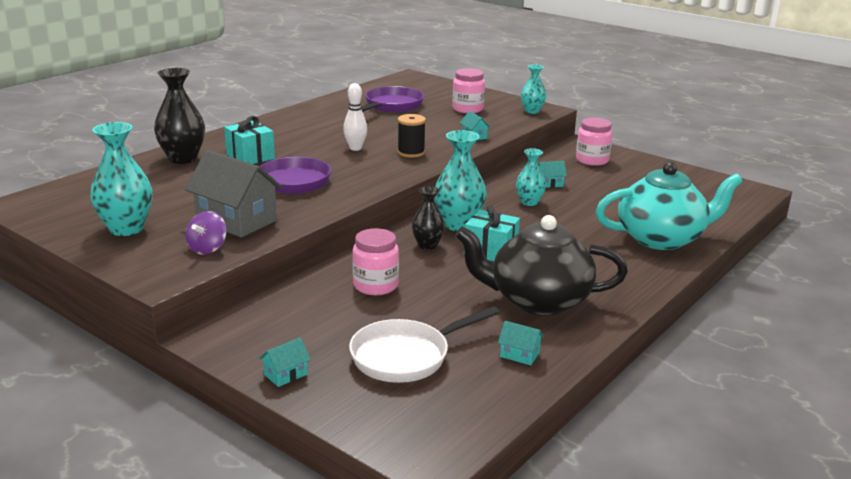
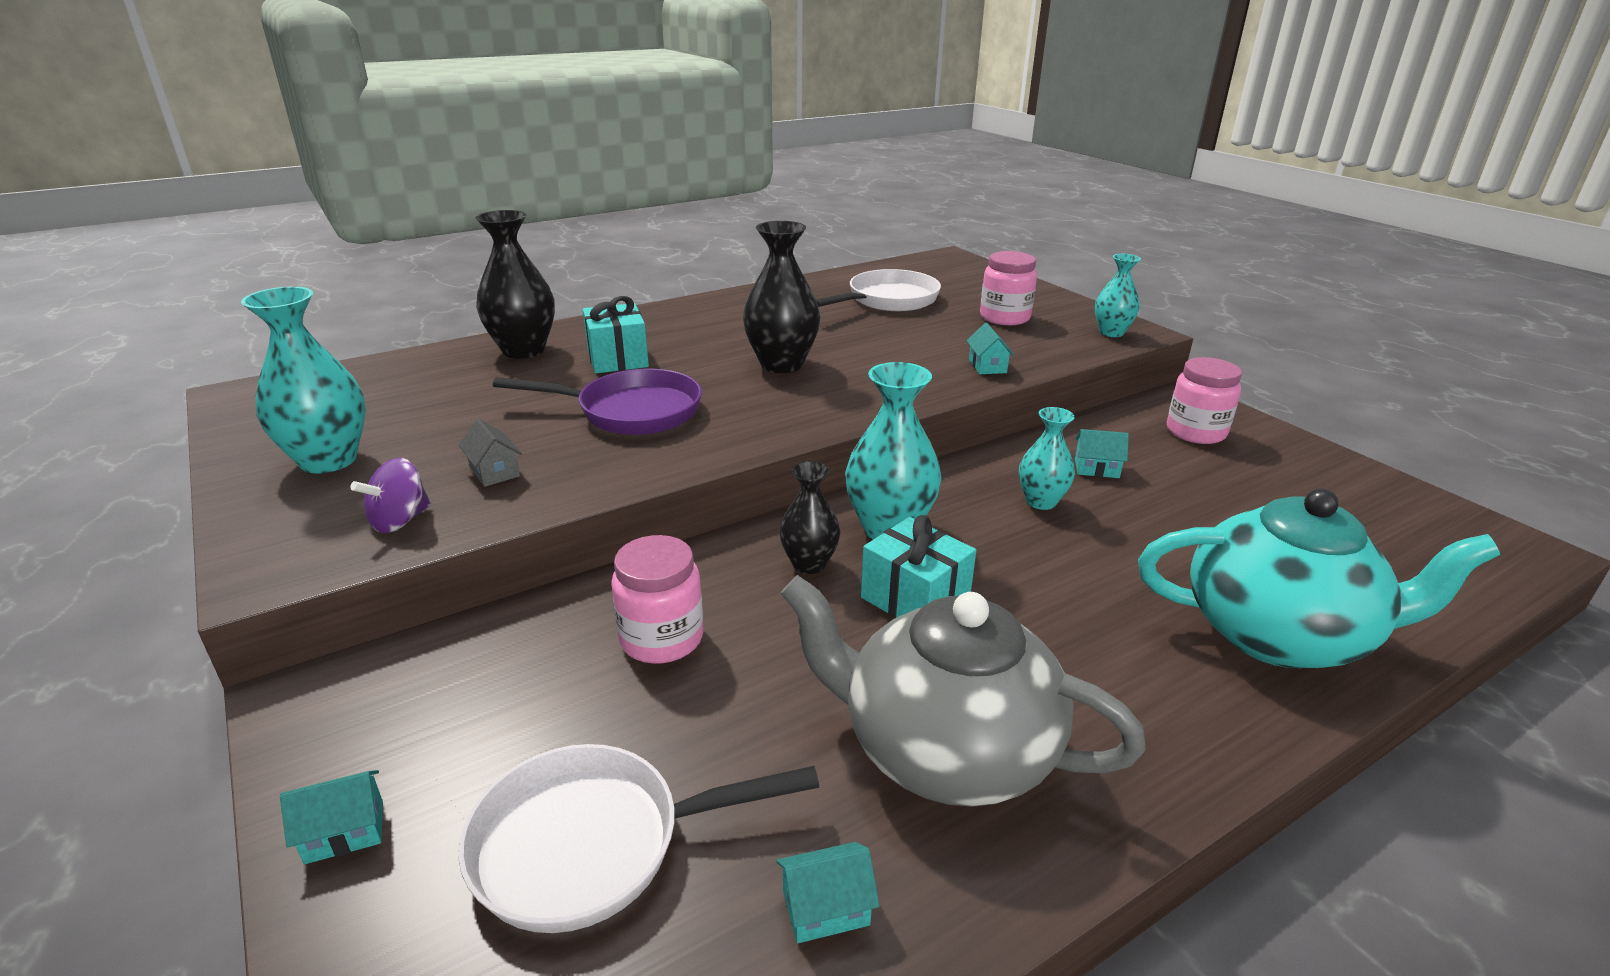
camera: 20 degrees right, 5 degrees up
grey house [185,150,283,238] -> grey house [459,419,522,487], size x0.44
white bowling pin [343,83,367,151] -> black vase [743,221,820,373]
purple pan [362,86,424,112] -> white pan [816,269,941,311]
black spool [397,114,426,158] -> none
black teapot [455,215,628,316] -> grey teapot [781,575,1146,807]
turquoise house [498,321,544,365] -> turquoise house turned 60 degrees counterclockwise [776,842,880,943]

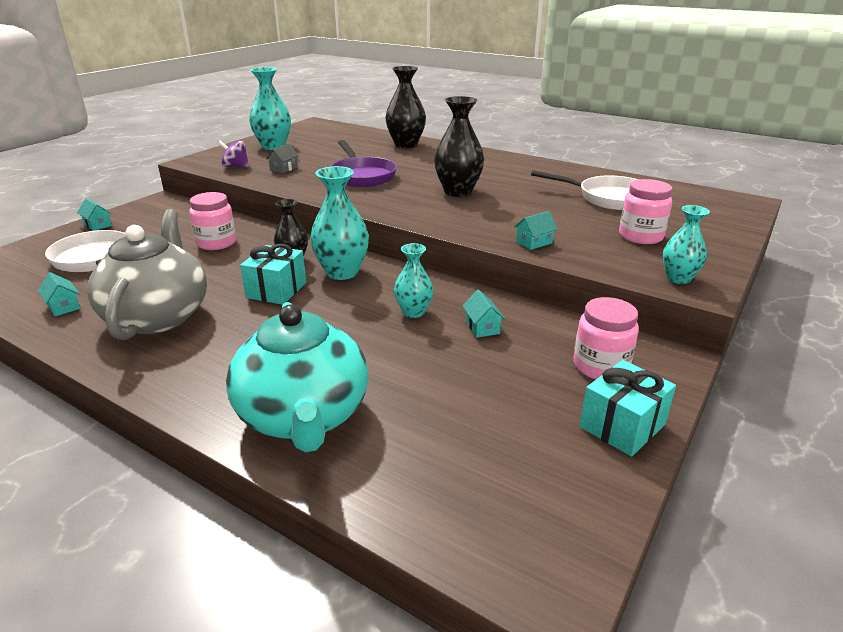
camera: 65 degrees right, 0 degrees up
turquoise gift [582,296,649,373] -> turquoise gift moved to [580,360,676,457]

